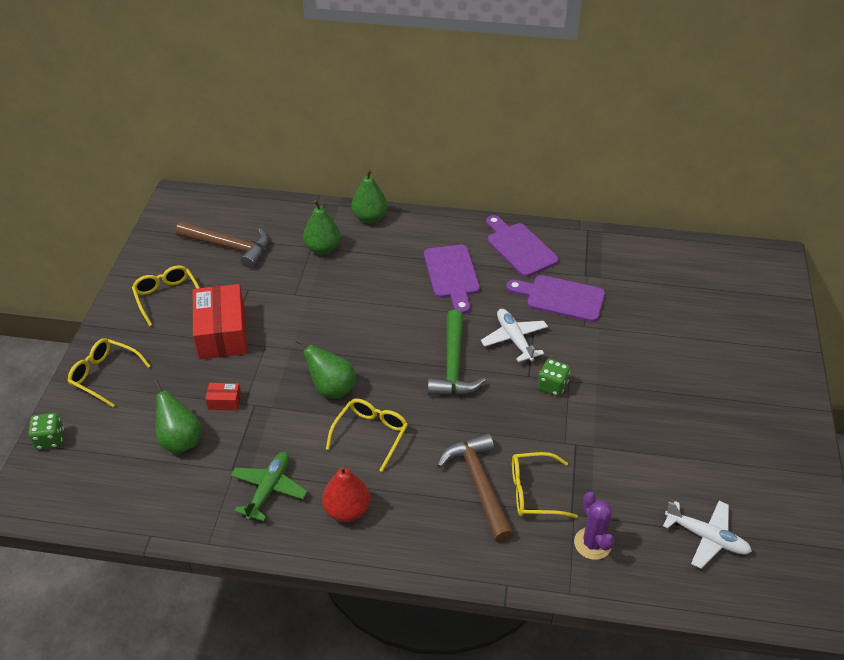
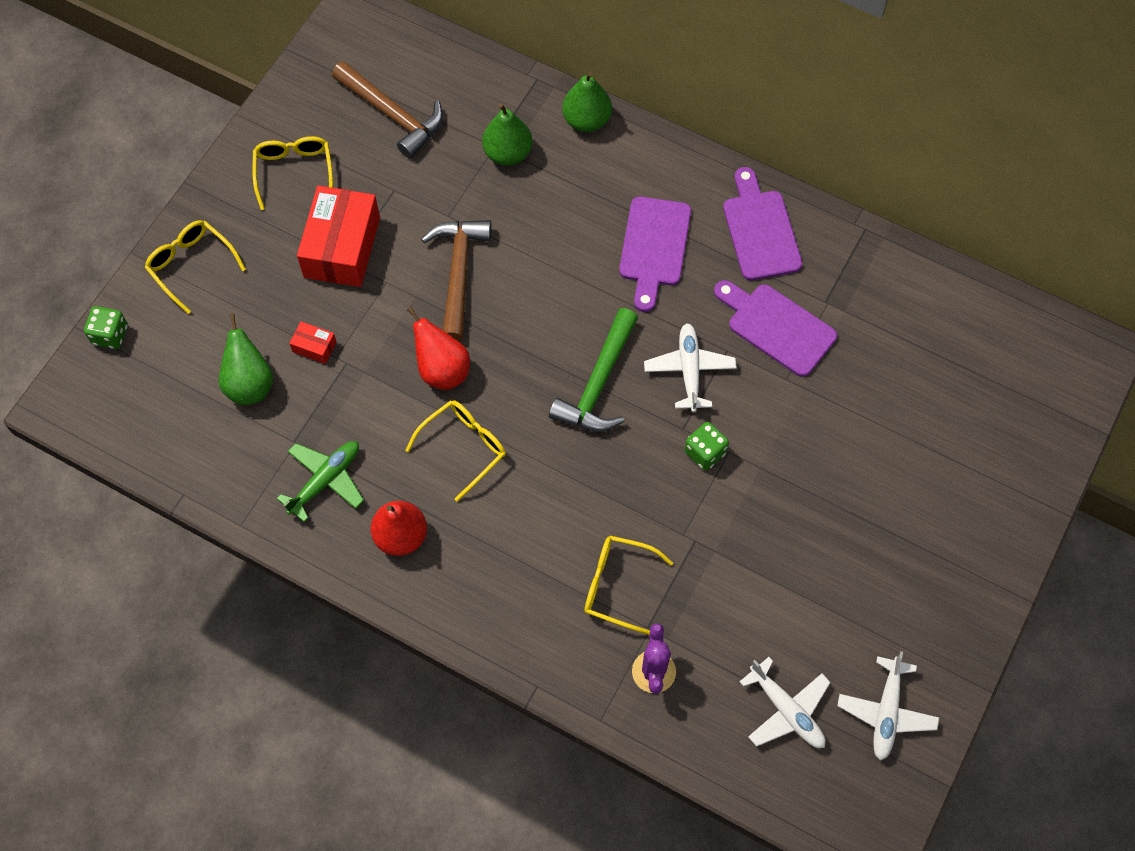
camera: 20 degrees right, 20 degrees up
green pear [296,339,355,399] -> red pear [407,307,470,390]
brown hammer [437,433,514,543] -> brown hammer moved to [421,220,492,341]
none -> white plane [837,651,939,761]

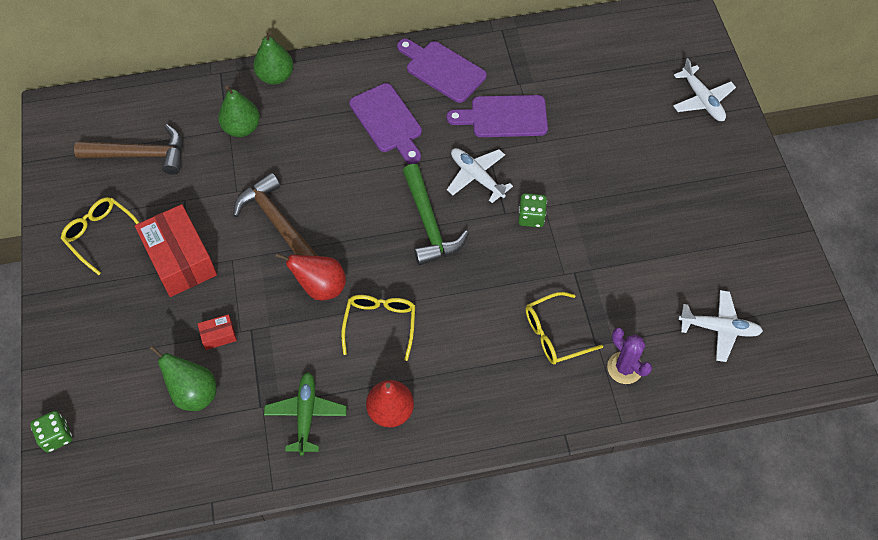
camera: 40 degrees left, 5 degrees down
yellow glasses [145,220,246,314] -> none
white plane [837,651,939,761] -> white plane moved to [673,58,736,121]

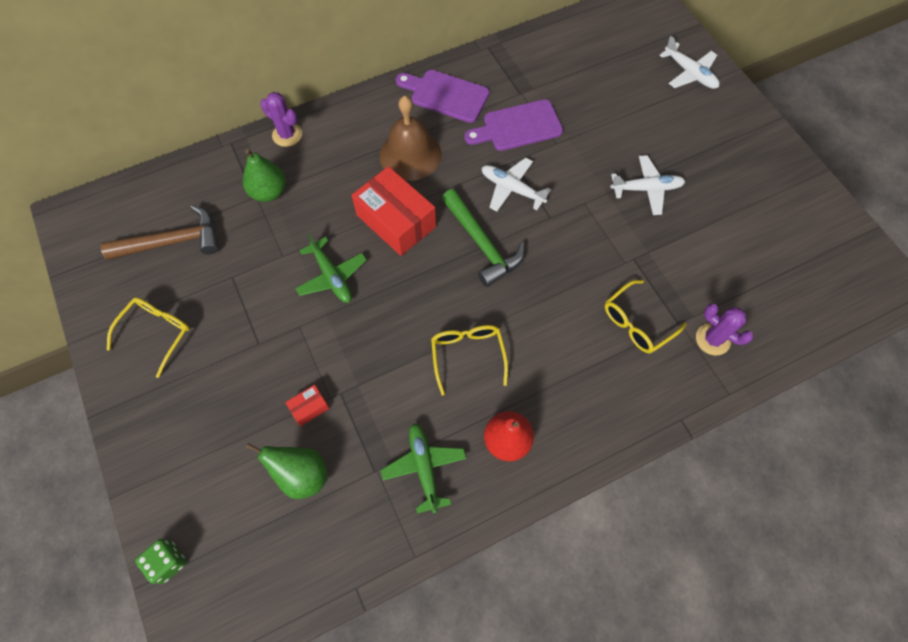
camera: 15 degrees left, 5 degrees up
yellow glasses [61,197,139,275] -> yellow glasses turned 90 degrees clockwise [107,297,190,378]
red box [135,204,217,297] -> red box moved to [352,166,436,256]
brown hammer [233,173,318,256] -> green plane [295,233,367,303]
green pear [253,31,293,85] -> purple cactus [260,92,302,147]
red pear [275,253,346,301] -> none
purple cutting board [349,83,422,164] -> brown bell [379,96,442,181]
green dice [518,193,547,228] -> none
white plane [678,290,763,362] -> white plane moved to [610,155,686,215]

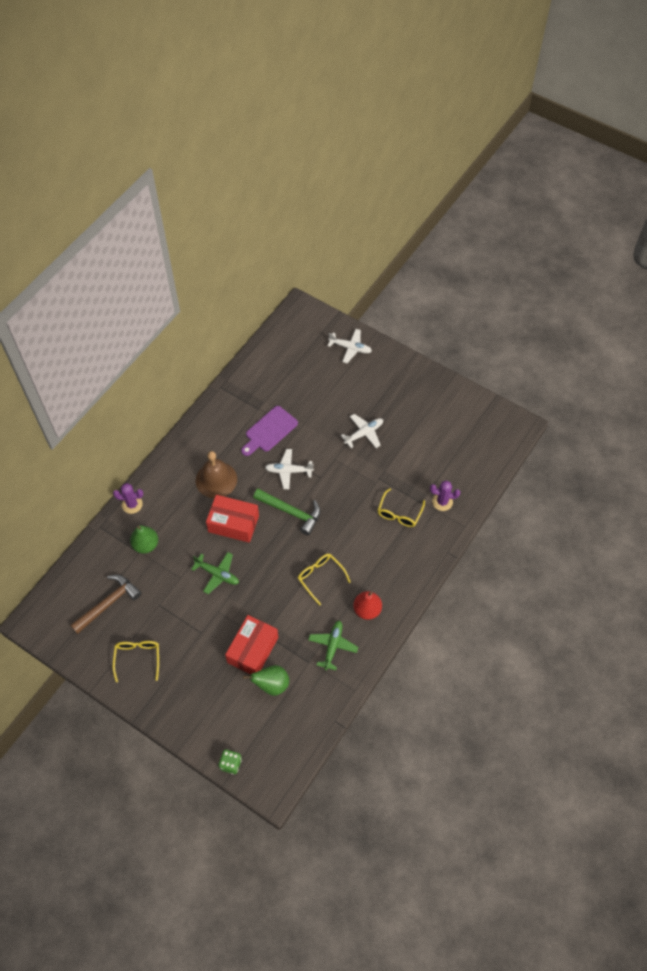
camera: 30 degrees left, 5 degrees down
red box [285,385,330,426] -> red box [225,615,278,674], size x2.29
green plane [381,423,466,514] -> green plane turned 60 degrees clockwise [308,621,358,670]
purple cutting board [396,70,489,123] -> none

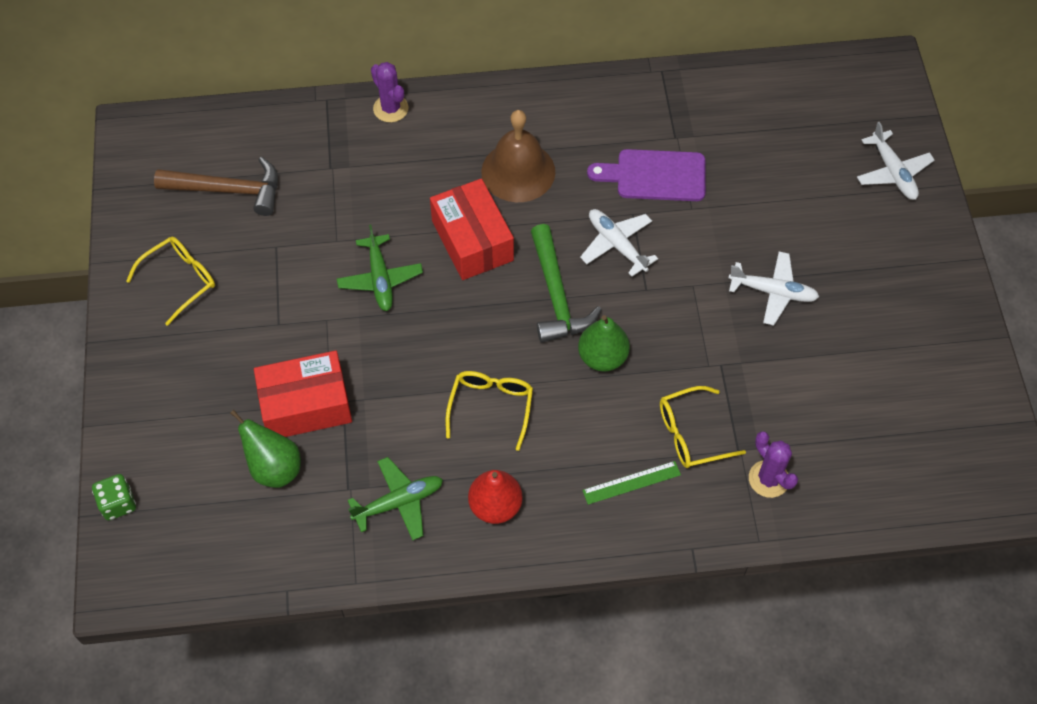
camera: 50 degrees right, 0 degrees up
green pear [130,525,158,554] -> green pear moved to [578,315,630,372]
none -> green ruler [582,461,681,505]

